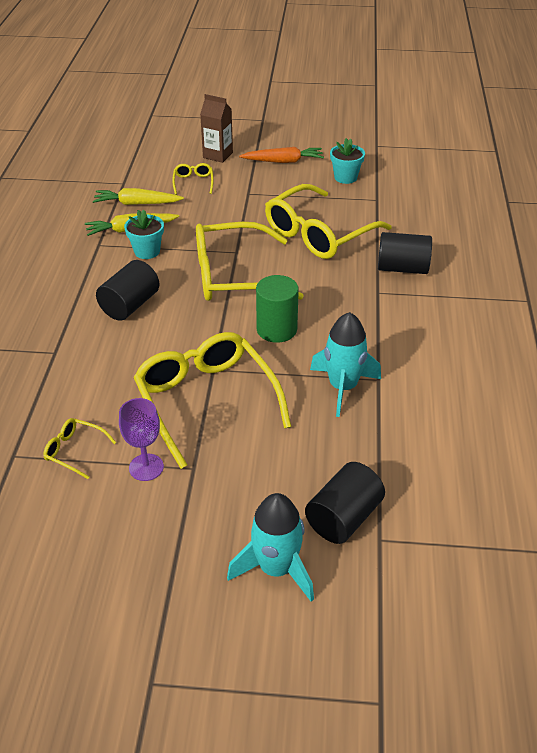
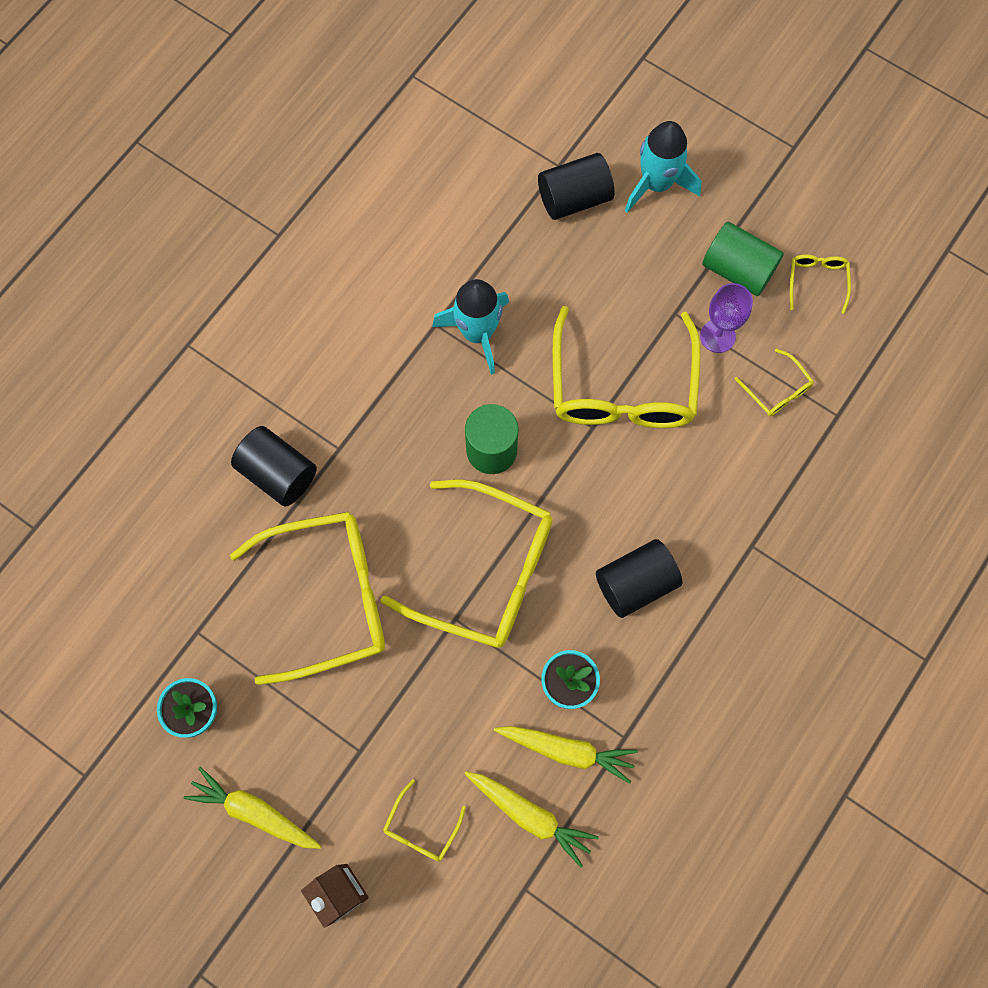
camera: 150 degrees left, 30 degrees up
orange carrot [239,147,324,163] -> yellow carrot [184,767,321,849]
none -> green cylinder [702,222,784,296]
none -> yellow glasses [790,254,851,314]

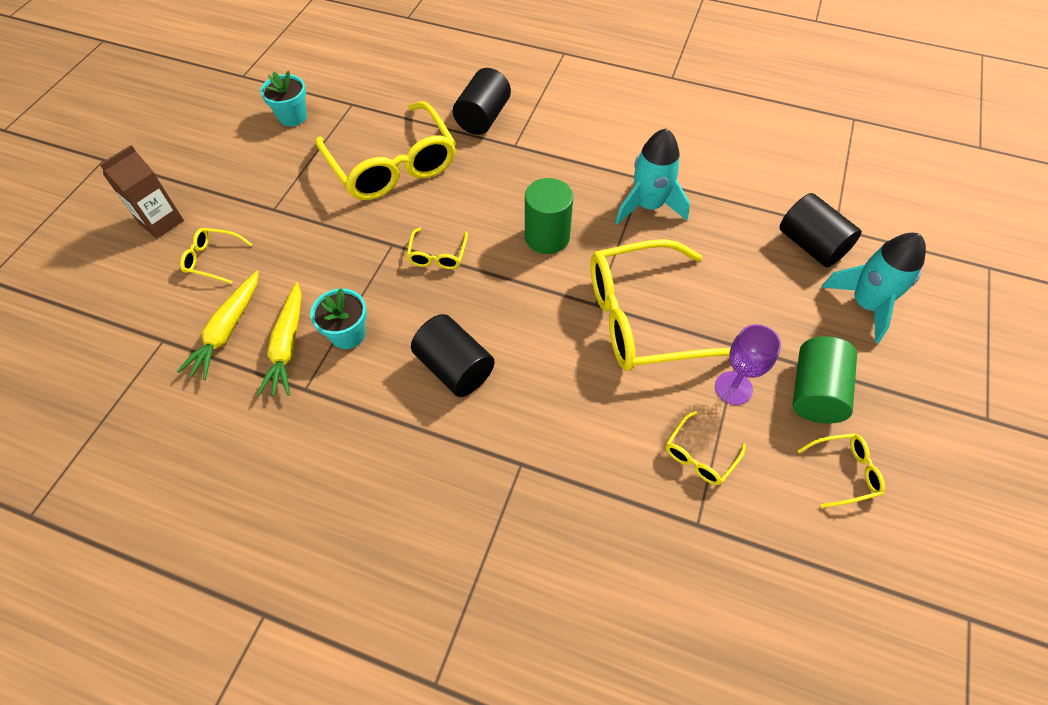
camera: 75 degrees right, 15 degrees down
yellow carrot [184,767,321,849] -> none
yellow glasses [381,479,552,648] -> yellow glasses [407,228,468,269], size x0.43

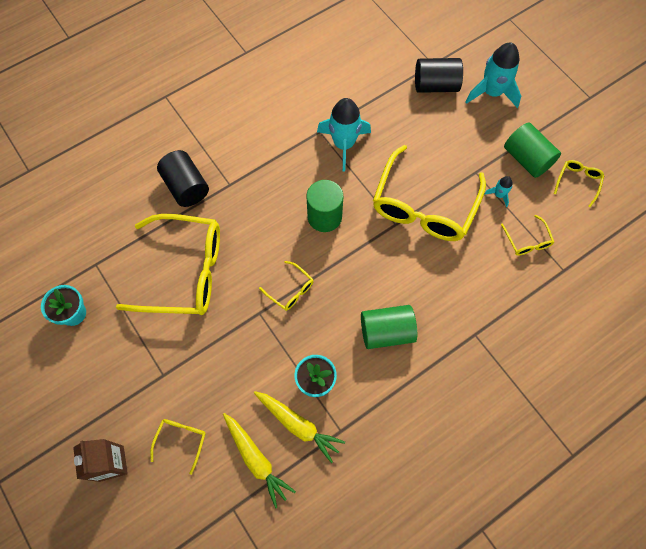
camera: 55 degrees left, 10 degrees up
yellow glasses [180,228,253,284] -> yellow glasses turned 150 degrees clockwise [150,419,206,475]
black cylinder [411,314,495,397] -> green cylinder [361,305,417,349]
purple goblet [715,324,781,405] -> turquoise rocket [484,176,512,207]

